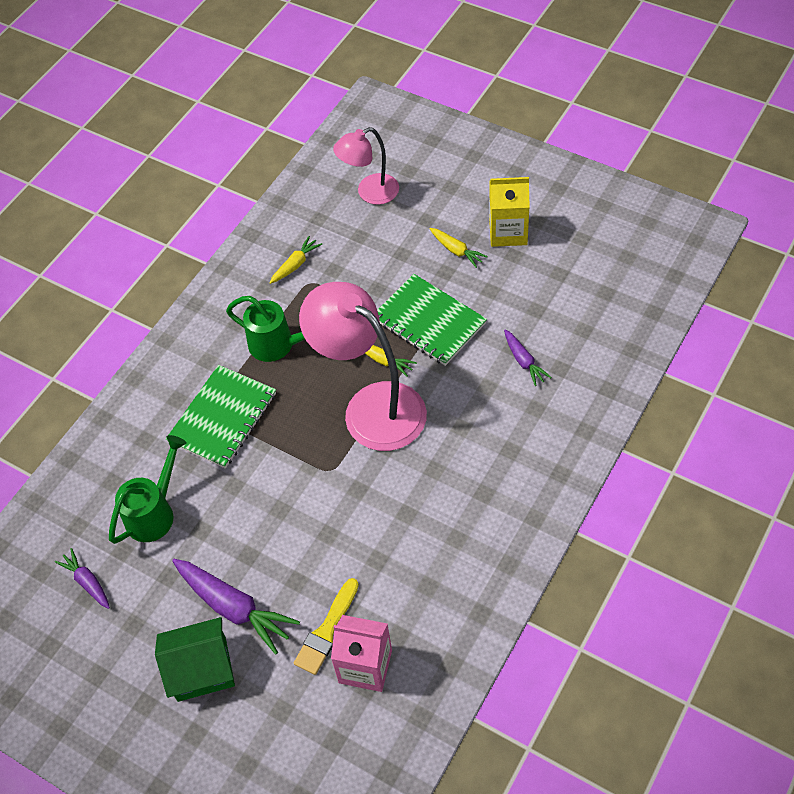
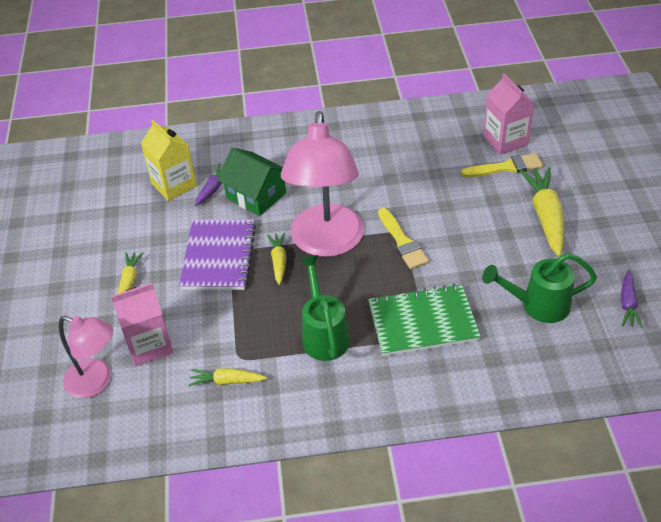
camera: 130 degrees left, 10 degrees down
green house [155,617,235,702] -> green house moved to [217,148,286,216]
purple carrot [172,559,300,655] -> yellow carrot [519,167,564,257]
green notebook [377,274,487,366] -> purple notebook [179,219,256,290]
yellow carton [489,177,530,247] -> yellow carton moved to [141,120,197,201]
none -> pink carton [111,283,173,366]
none -> yellow brush [378,208,429,269]

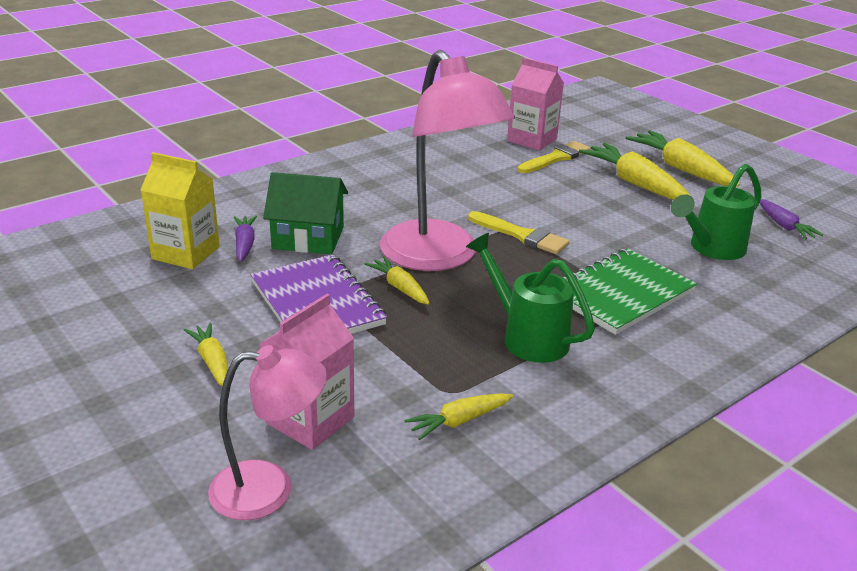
camera: 35 degrees left, 15 degrees down
none -> yellow carrot [625,130,740,187]

